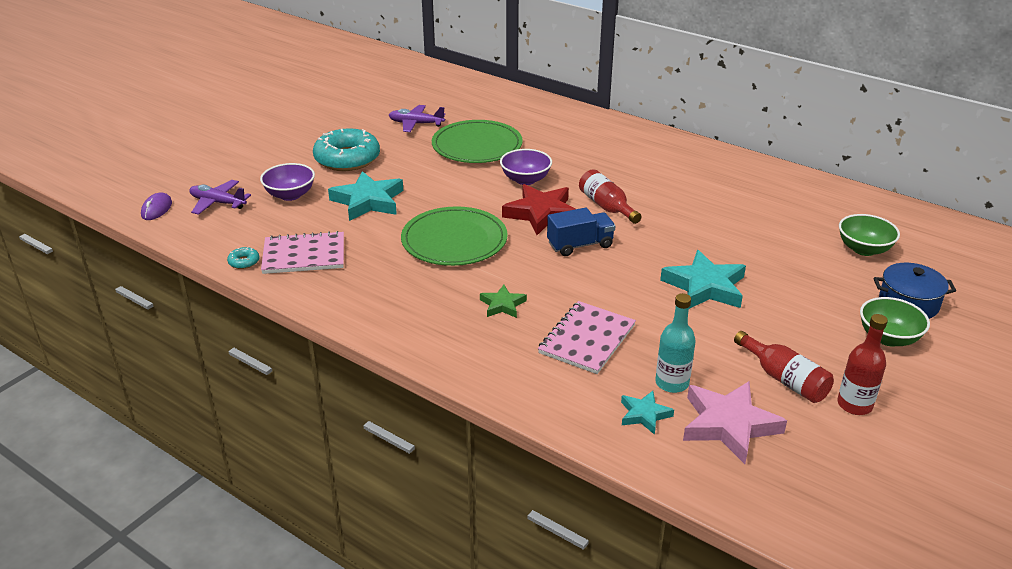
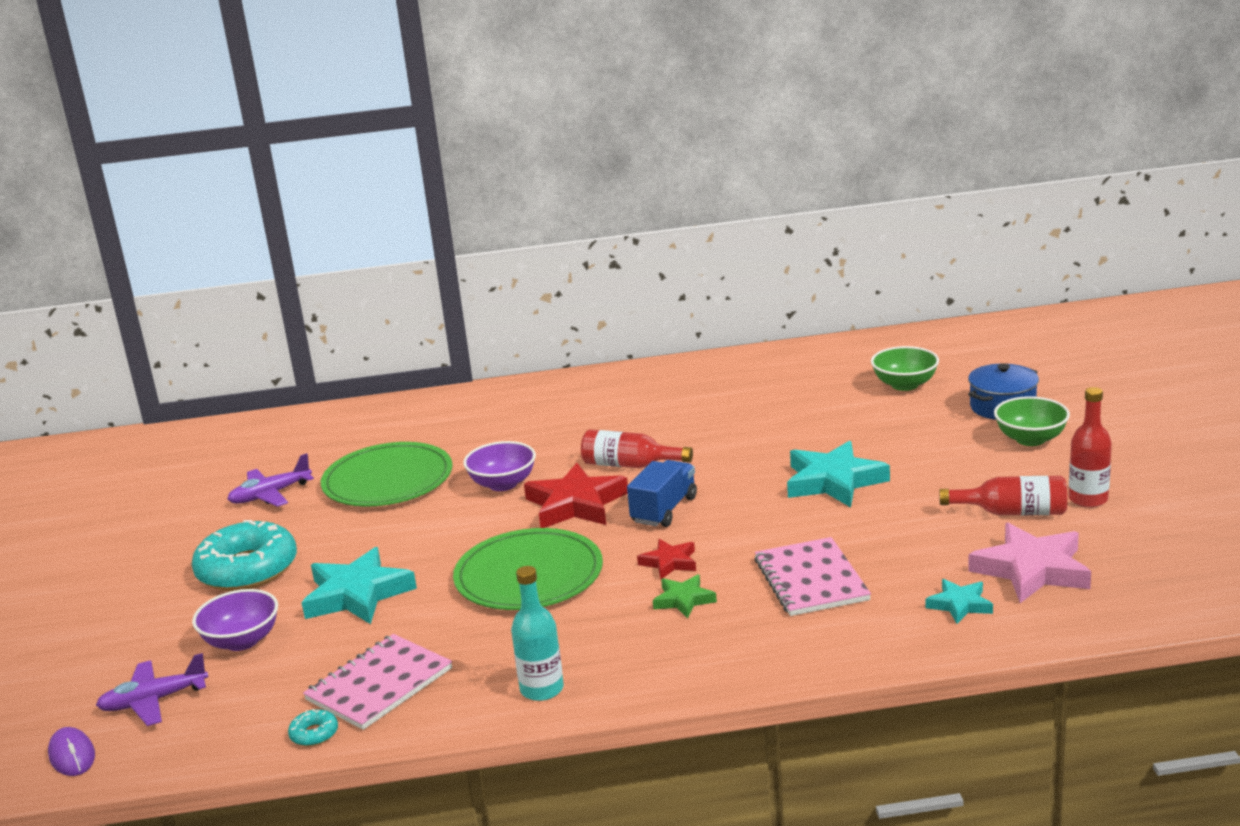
camera: 40 degrees left, 10 degrees down
turquoise bottle [655,293,696,393] -> turquoise bottle moved to [511,566,564,701]
none -> red star [637,539,696,580]

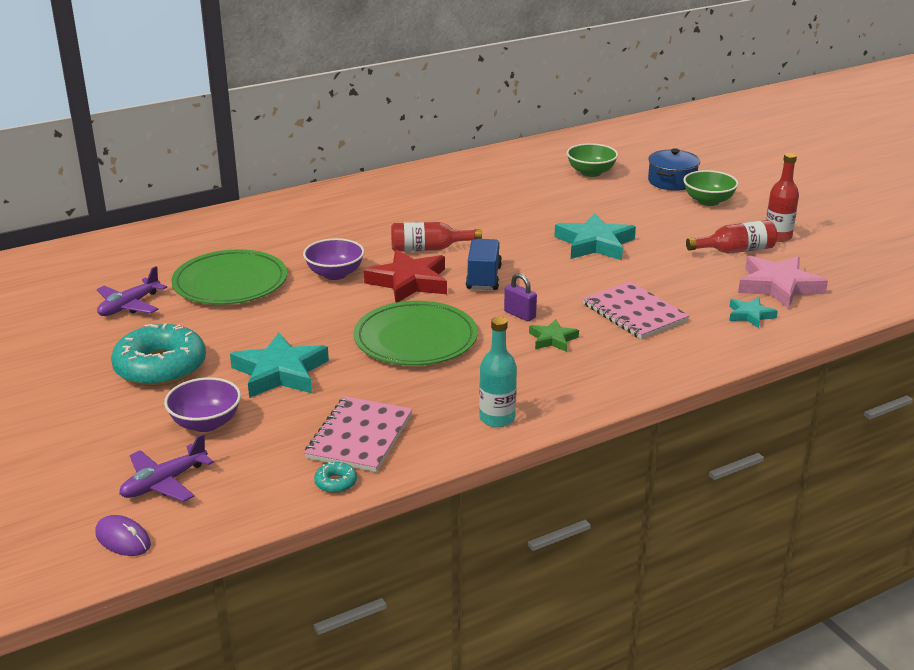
camera: 25 degrees left, 5 degrees up
red star [637,539,696,580] -> purple padlock [504,273,537,321]

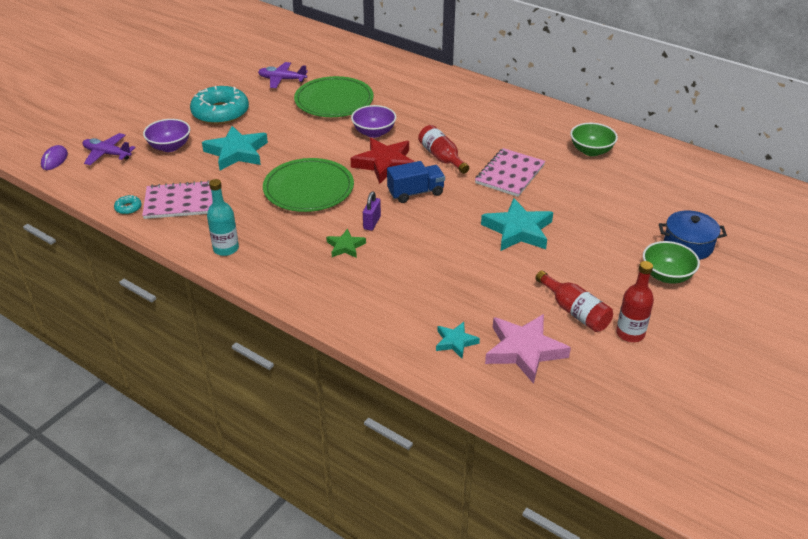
camera: 65 degrees right, 10 degrees up
green bowl [567,143,618,177] -> green bowl moved to [570,123,618,156]
pink notebook [583,281,689,339] -> pink notebook moved to [475,148,545,197]

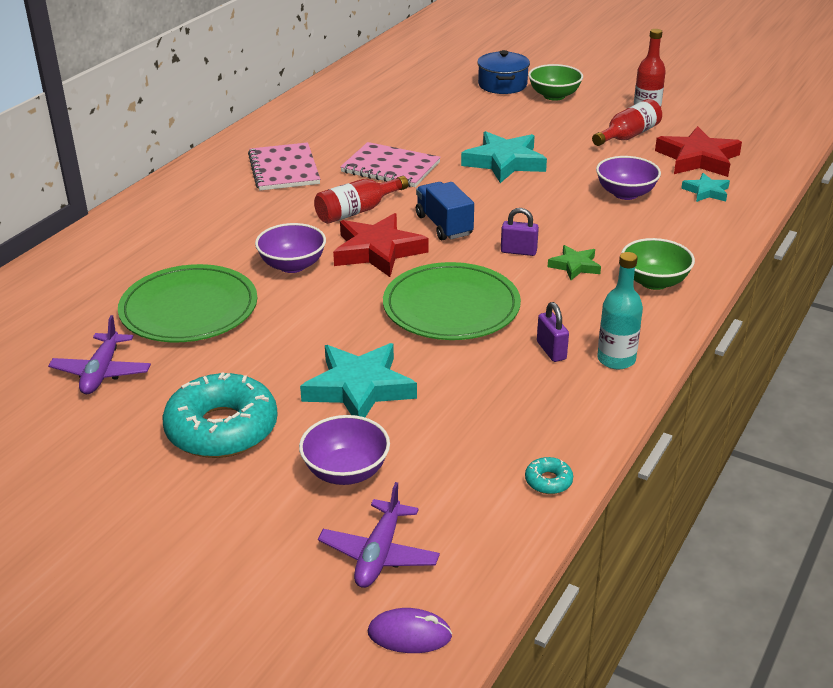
camera: 95 degrees left, 5 degrees down
pink notebook [142,180,213,219] -> pink notebook moved to [248,142,320,191]
pink star [485,314,571,384] -> red star [655,126,742,177]
green bowl [570,123,618,156] -> green bowl moved to [621,238,695,290]
none -> purple padlock [537,302,569,362]
none -> purple bowl [596,156,661,200]

